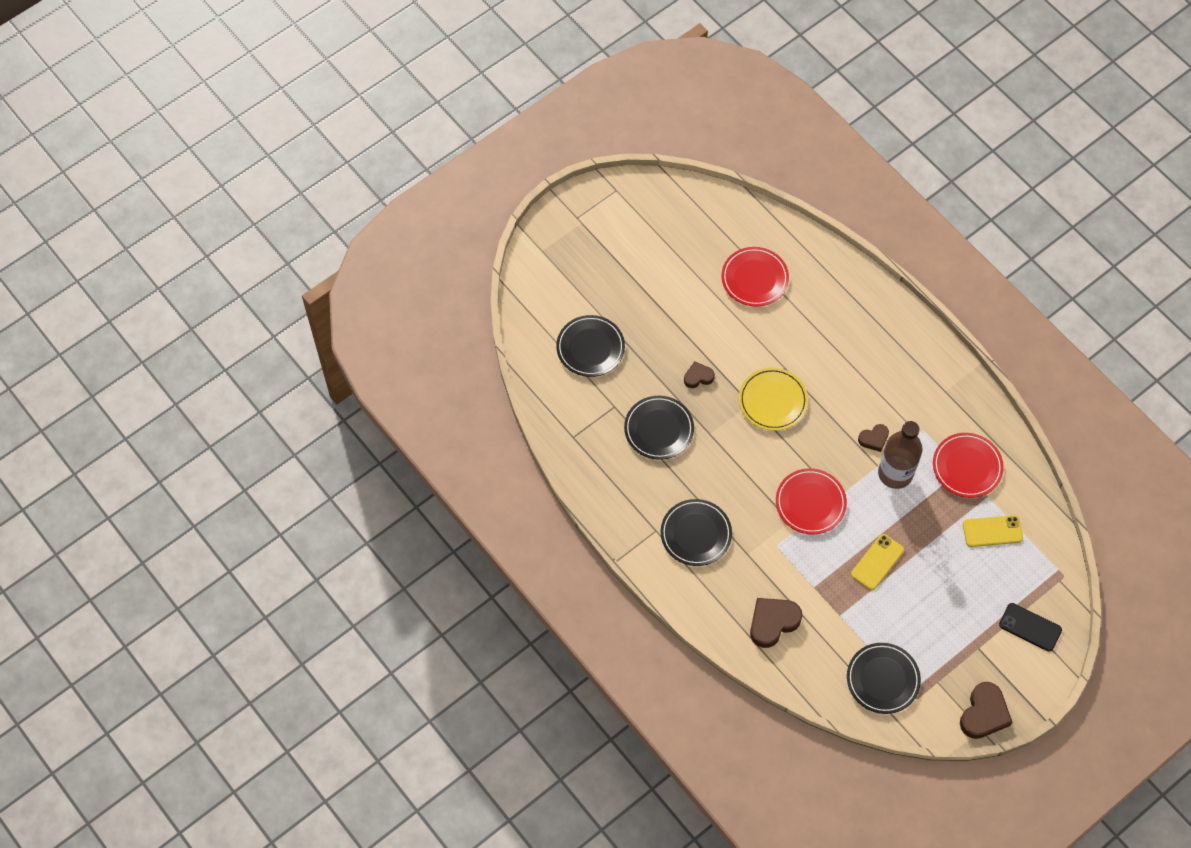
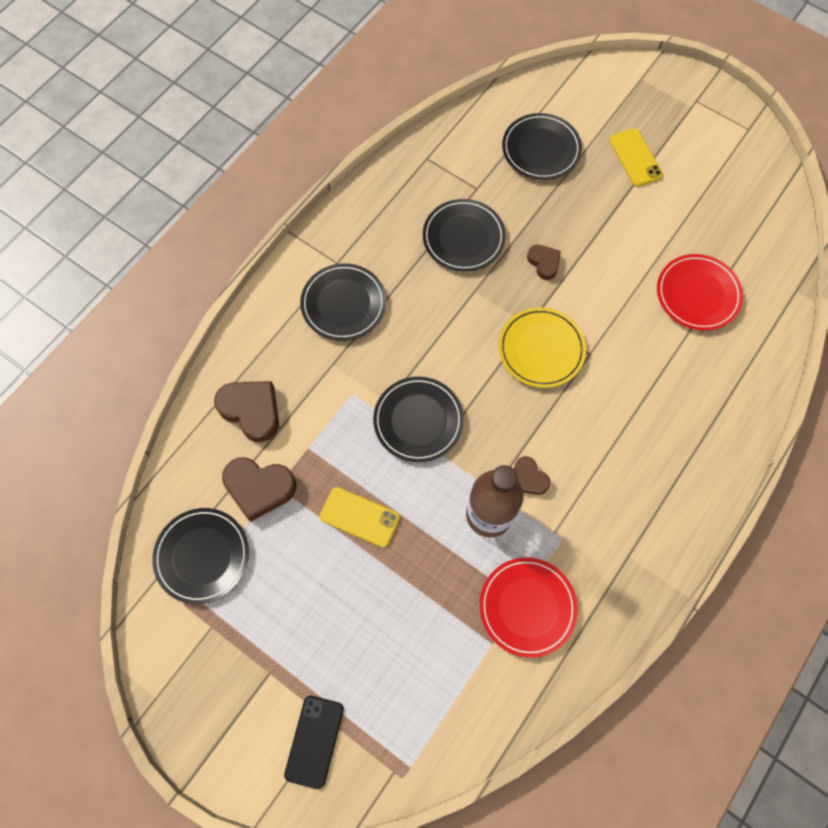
camera: 75 degrees right, 5 degrees up
red plate [776,468,847,535] -> black plate [373,377,464,462]
brown heart [960,682,1012,739] -> brown heart moved to [222,457,297,522]
yellow phone [963,515,1023,547] -> yellow phone moved to [609,128,663,187]

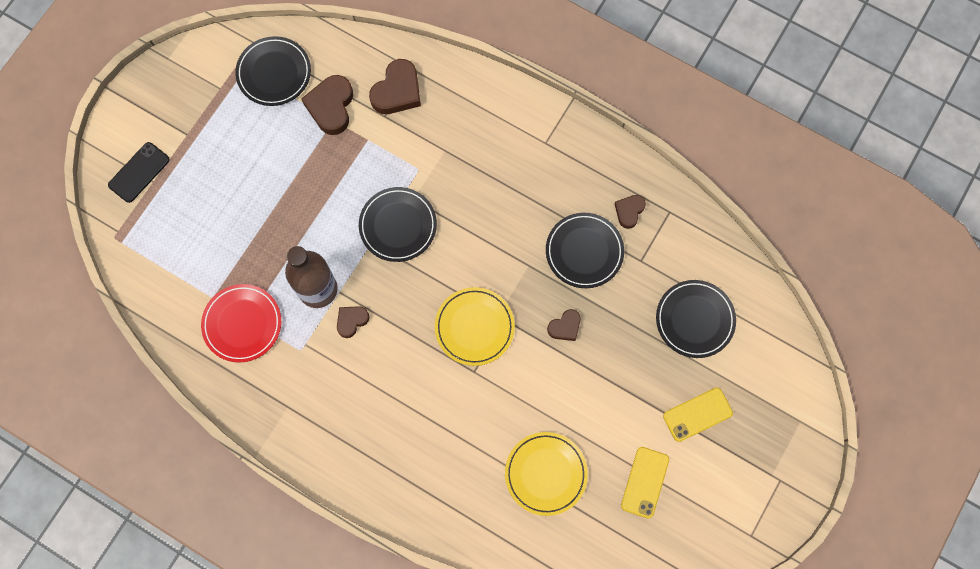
camera: 85 degrees right, 5 degrees up
black phone [284,696,344,789] -> black phone turned 60 degrees counterclockwise [108,142,170,203]
black plate [300,263,386,341] -> none
yellow phone [320,487,400,548] -> yellow phone moved to [621,447,669,519]
red plate [657,254,743,331] -> yellow plate [505,432,588,516]
none -> brown heart [615,195,646,229]

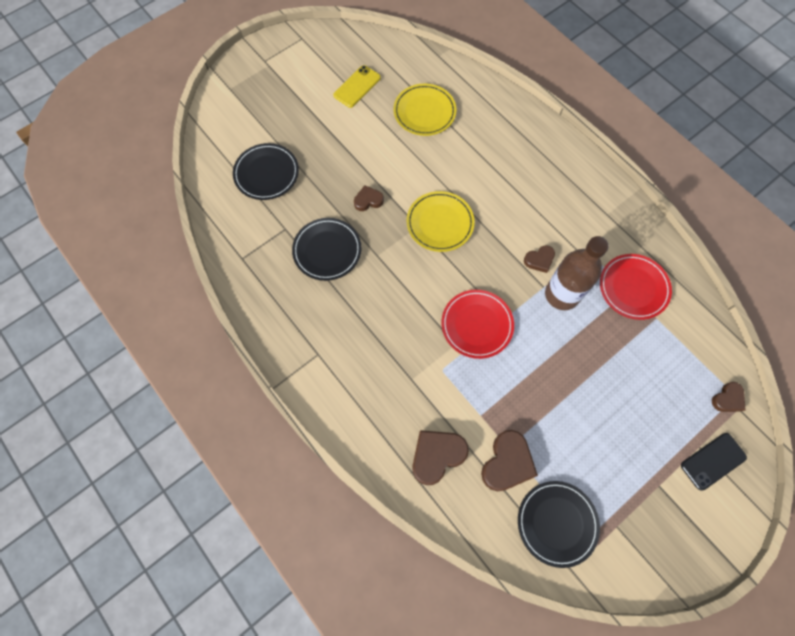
camera: 160 degrees left, 5 degrees down
black plate [359,187,437,262] -> red plate [441,290,514,359]
brown heart [615,195,646,229] -> brown heart moved to [712,382,745,412]
yellow phone [663,388,733,442] -> none

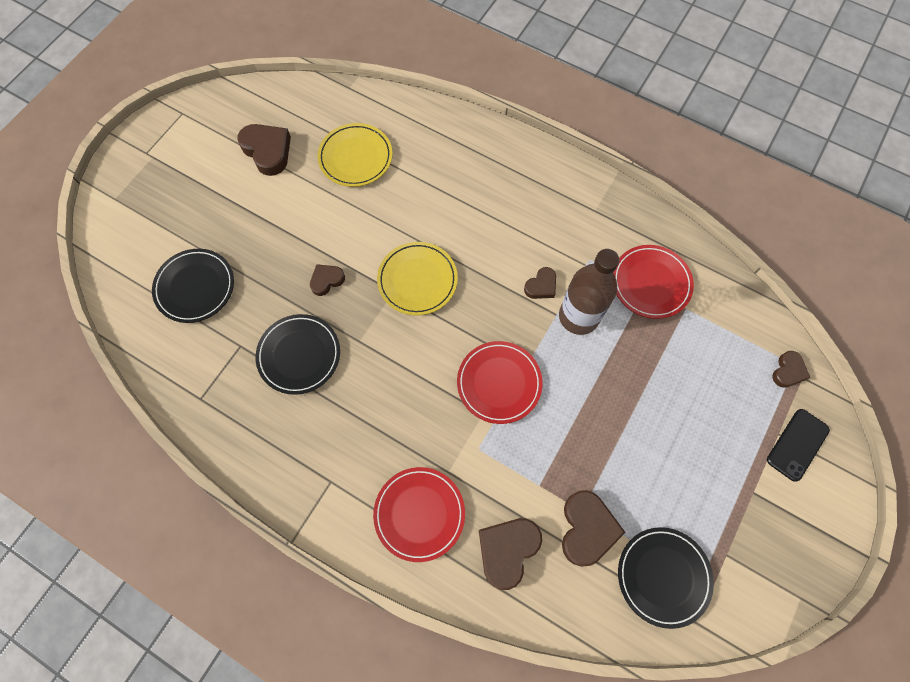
camera: 20 degrees left, 0 degrees up
yellow phone [333,65,381,108] -> brown heart [237,124,291,176]
none -> red plate [373,467,465,562]

